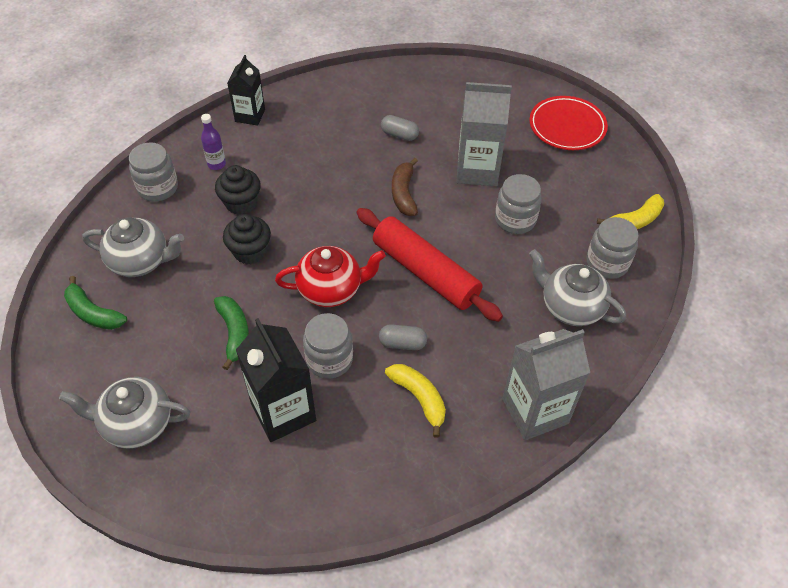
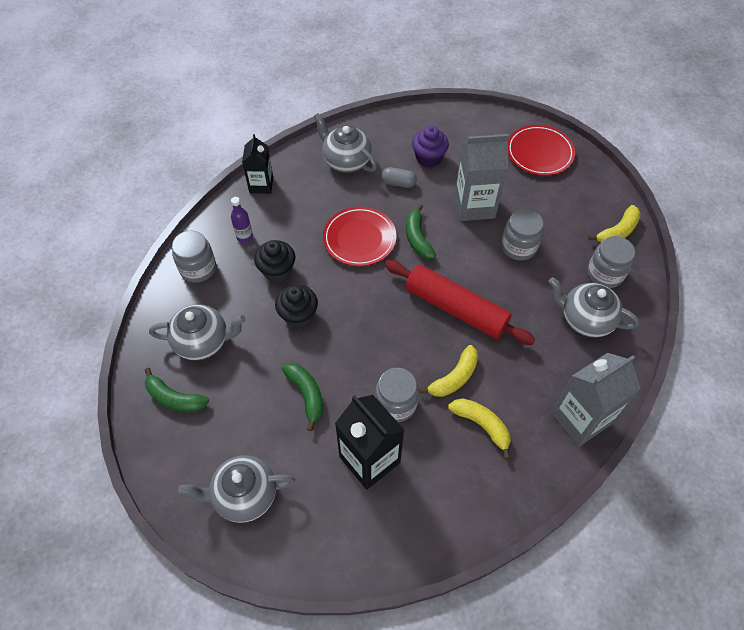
camera: 10 degrees left, 5 degrees up
red teapot [275,246,386,307] -> none
grey capsule [379,324,427,350] -> yellow banana [419,345,478,397]
brown banana [392,158,418,216] -> green banana [406,204,436,259]
none -> grey teapot [313,113,377,173]
none -> red plate [323,207,396,266]
none -> purple cupcake [412,126,449,167]

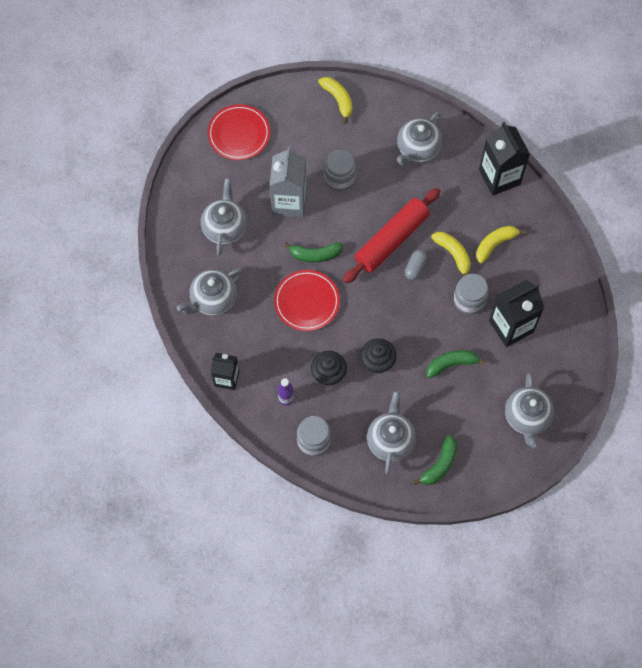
camera: 80 degrees left, 10 degrees up
grey capsule [381,167,417,188] -> grey capsule moved to [405,250,427,280]
purple cupcake [412,126,449,167] -> grey teapot [201,178,247,255]
grey carton [551,353,641,446] -> black carton [479,122,530,196]
grey jar [587,236,635,288] -> none

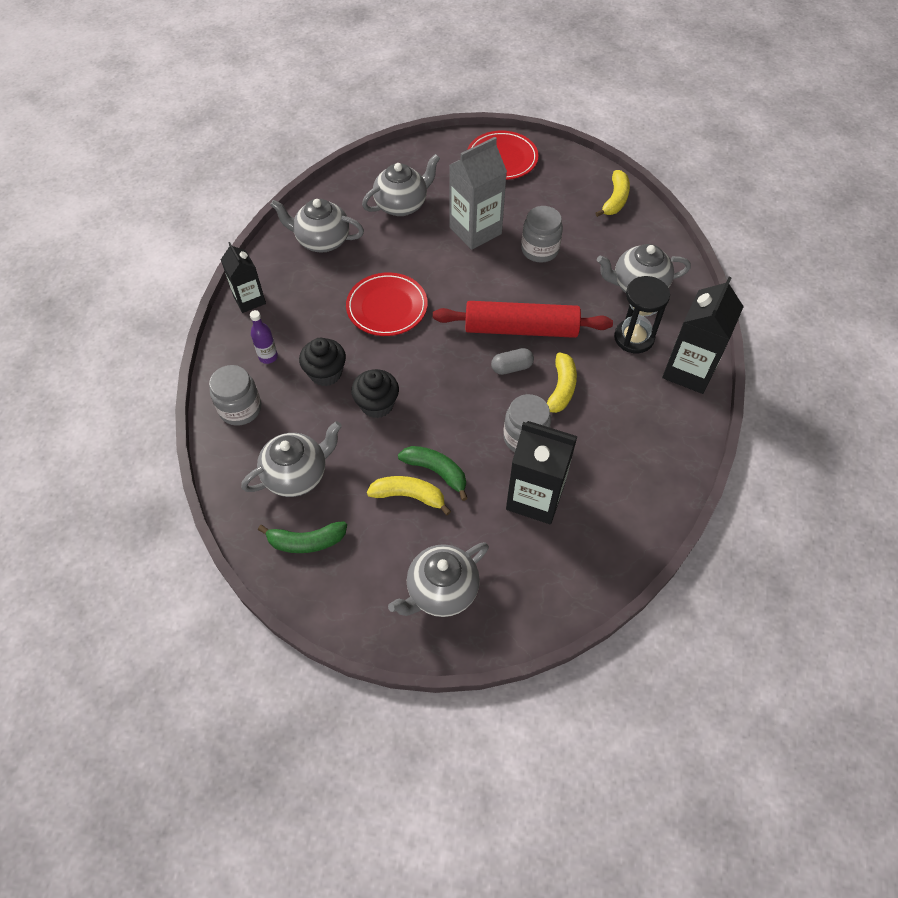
camera: 50 degrees right, 10 degrees down
green banana [284,243,343,263] -> none
yellow banana [476,226,526,263] -> yellow banana moved to [367,476,451,515]
none -> black hourglass [614,276,670,353]

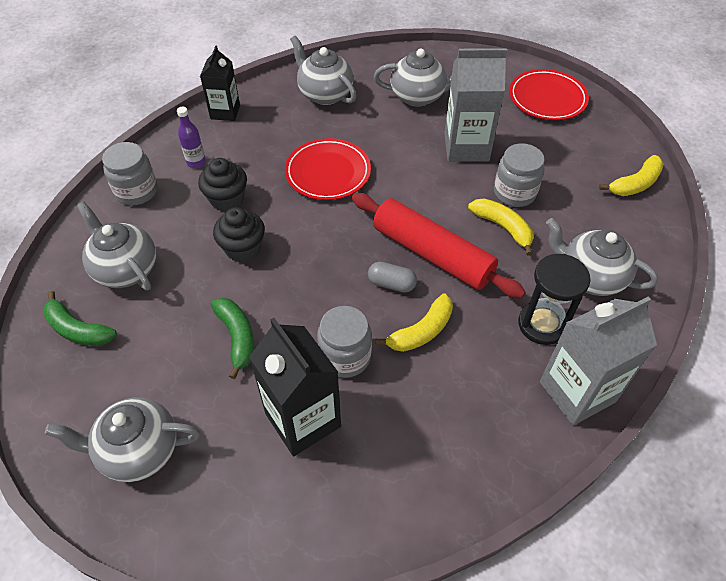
camera: 35 degrees right, 5 degrees down
grey teapot [241,421,342,497] -> grey teapot turned 135 degrees counterclockwise [77,201,156,290]
yellow banana [367,476,451,515] -> yellow banana moved to [468,198,534,256]
black carton [662,277,744,394] -> grey carton [540,296,657,425]

